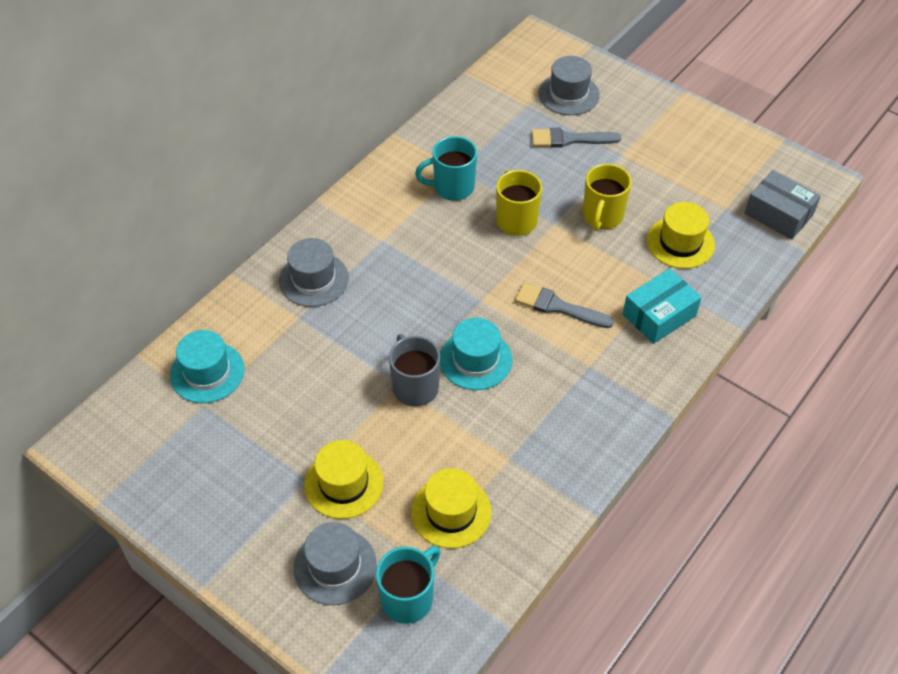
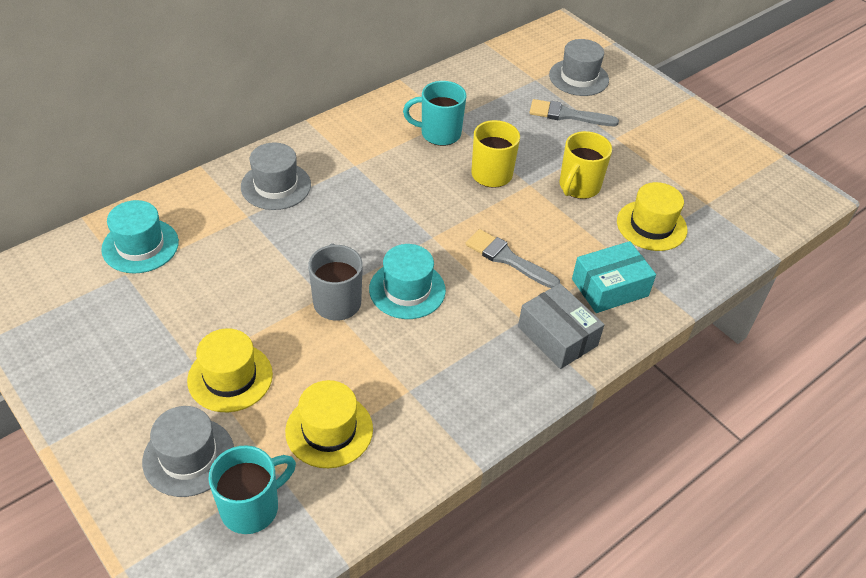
camera: 10 degrees right, 5 degrees down
grey box [745,170,821,240] -> grey box moved to [518,284,604,369]

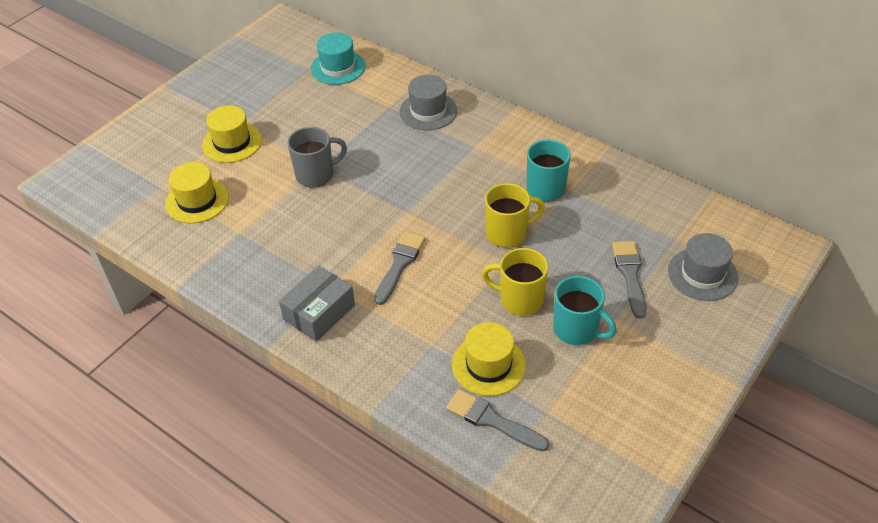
camera: 80 degrees right, 0 degrees up
grey hat [142,406,234,497] -> none
turquoise mug [208,445,296,534] -> turquoise mug moved to [553,276,617,345]
turquoise hat [369,244,446,319] -> none
turquoise box [572,241,656,313] -> none
none -> grey brush [446,389,549,452]

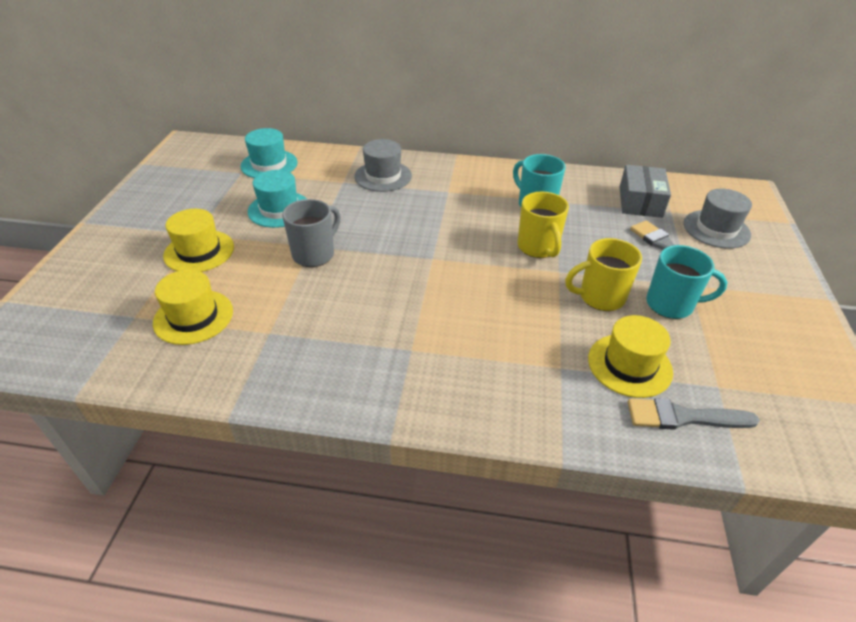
camera: 30 degrees left, 5 degrees down
grey box [279,266,355,342] -> grey box moved to [620,165,671,218]
grey brush [374,231,426,305] -> none
yellow mug [485,183,545,248] -> yellow mug turned 120 degrees clockwise [518,192,569,258]
none -> turquoise hat [248,170,307,228]

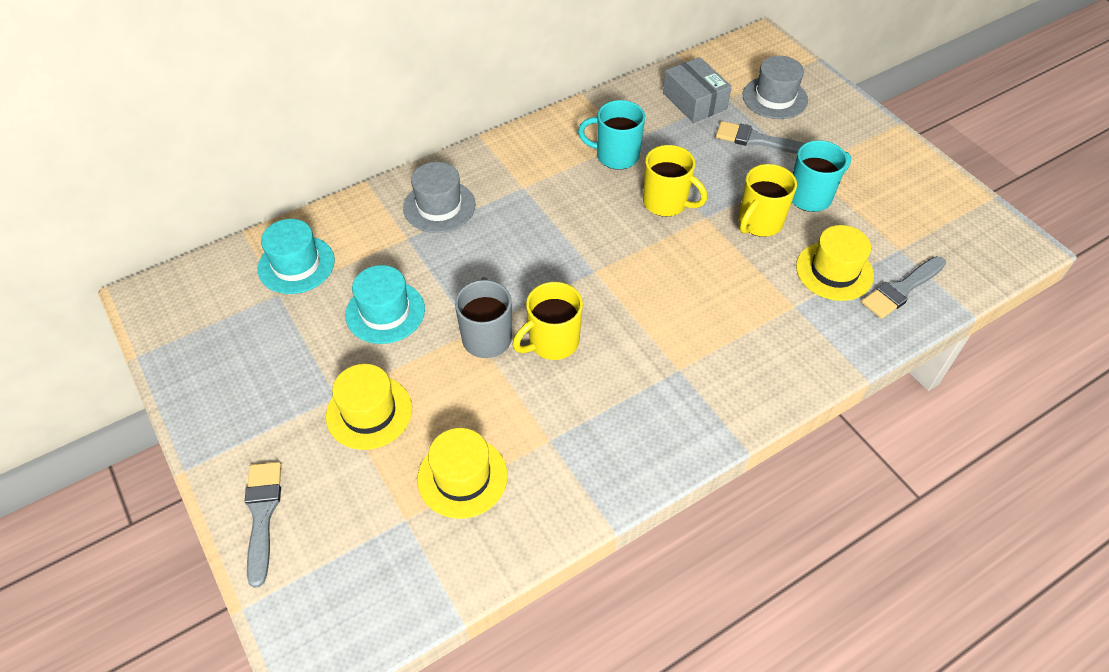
camera: 40 degrees left, 10 degrees up
none -> grey brush [245,462,281,588]
none -> yellow mug [513,282,583,360]

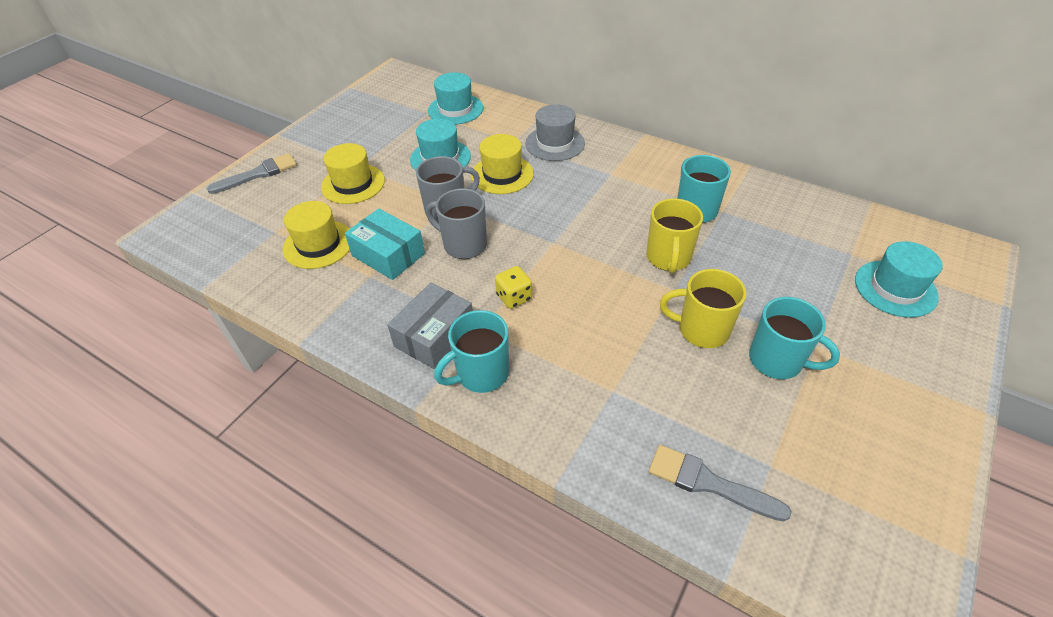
camera: 65 degrees right, 5 degrees down
yellow mug [513,282,583,360] -> grey mug [426,188,487,259]
grey box [663,57,732,123] -> grey box moved to [387,282,473,369]
grey brush [716,121,805,154] -> none
grey hat [743,56,808,119] -> turquoise hat [855,241,942,318]
yellow hat [796,225,874,301] -> yellow hat moved to [471,134,534,194]
none -> turquoise box [345,208,425,280]
none -> turquoise mug [434,310,509,393]
none -> yellow dice [495,266,532,309]

